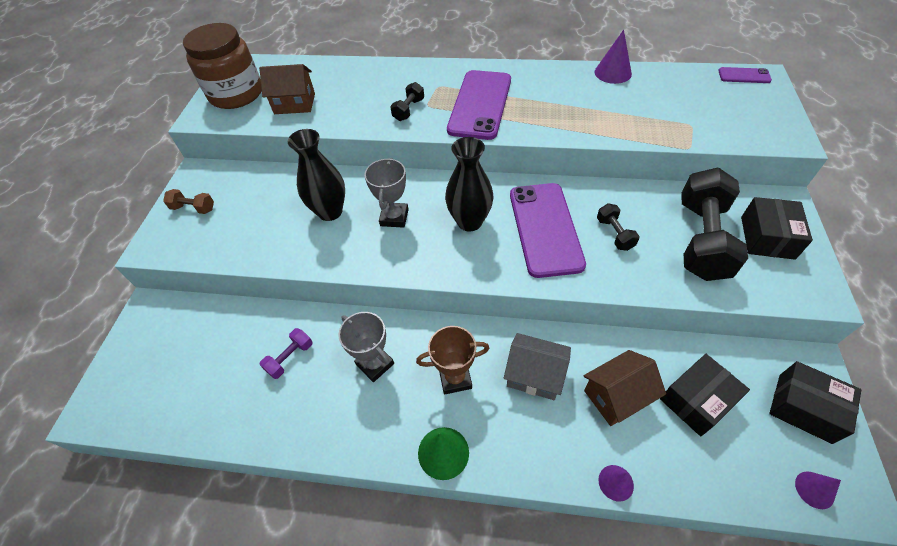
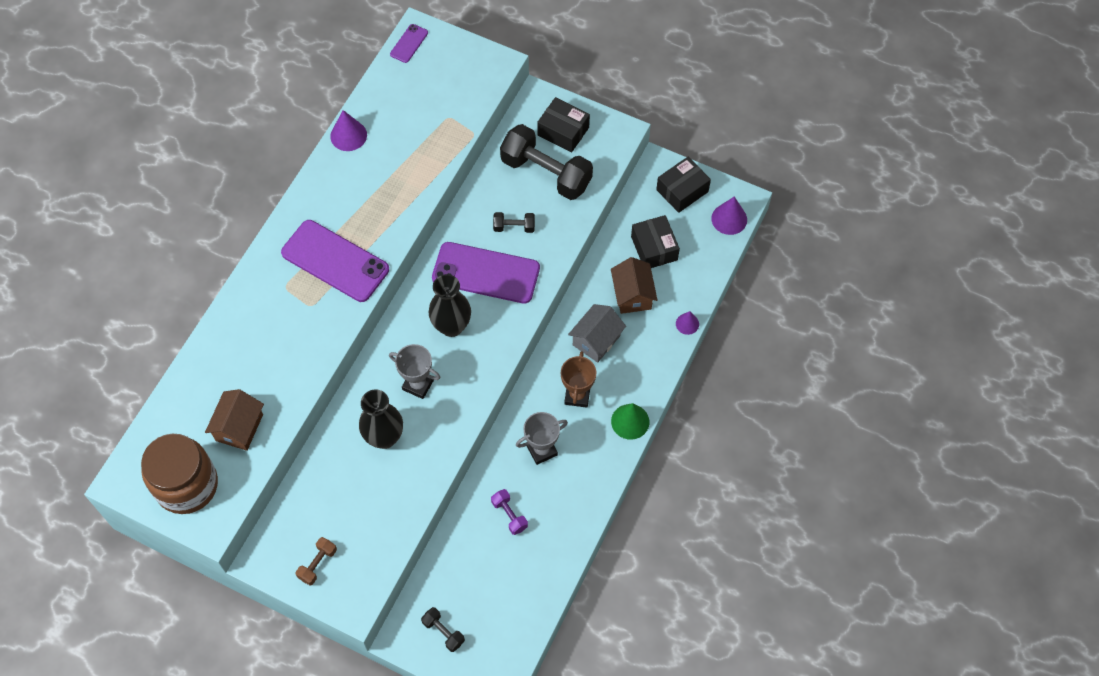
camera: 75 degrees left, 10 degrees up
black dumbbell [390,82,424,121] -> black dumbbell moved to [421,607,465,652]
purple cone [795,472,841,509] -> purple cone [711,196,747,235], size x1.58

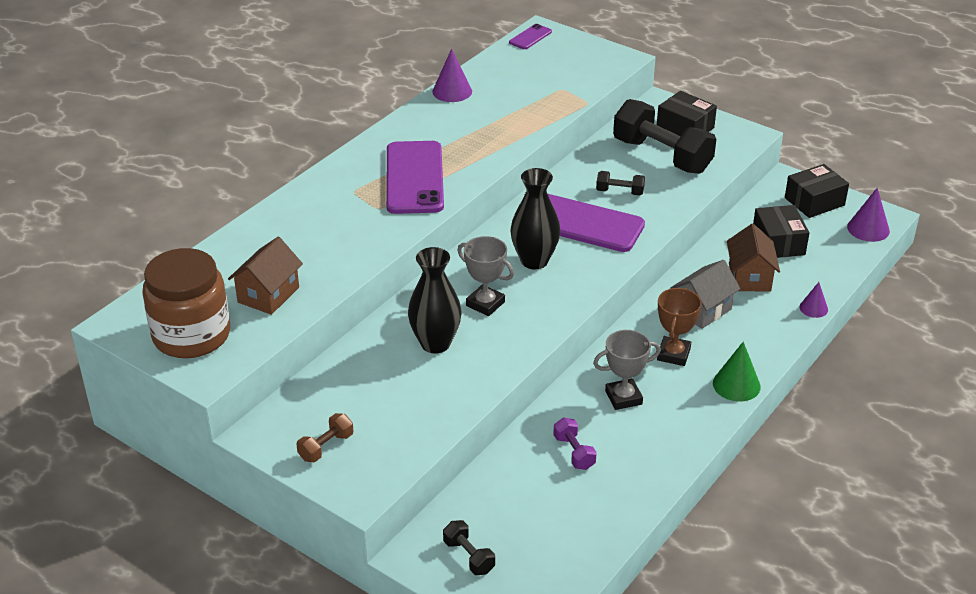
camera: 10 degrees right, 25 degrees down
purple phone [281,220,389,302] -> purple phone turned 45 degrees clockwise [386,141,444,214]

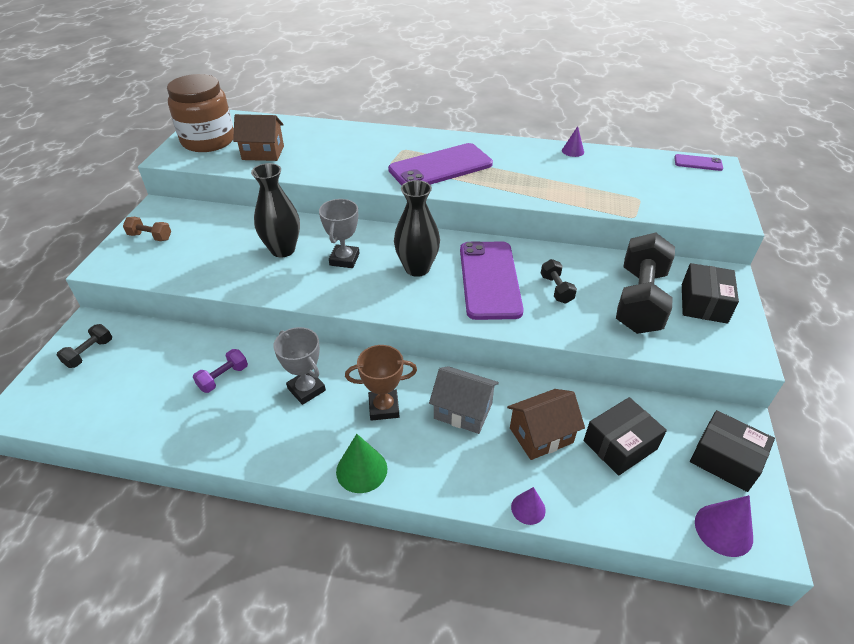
camera: 65 degrees right, 5 degrees up
purple cone [432,49,472,102] -> purple cone [562,126,584,157], size x0.63

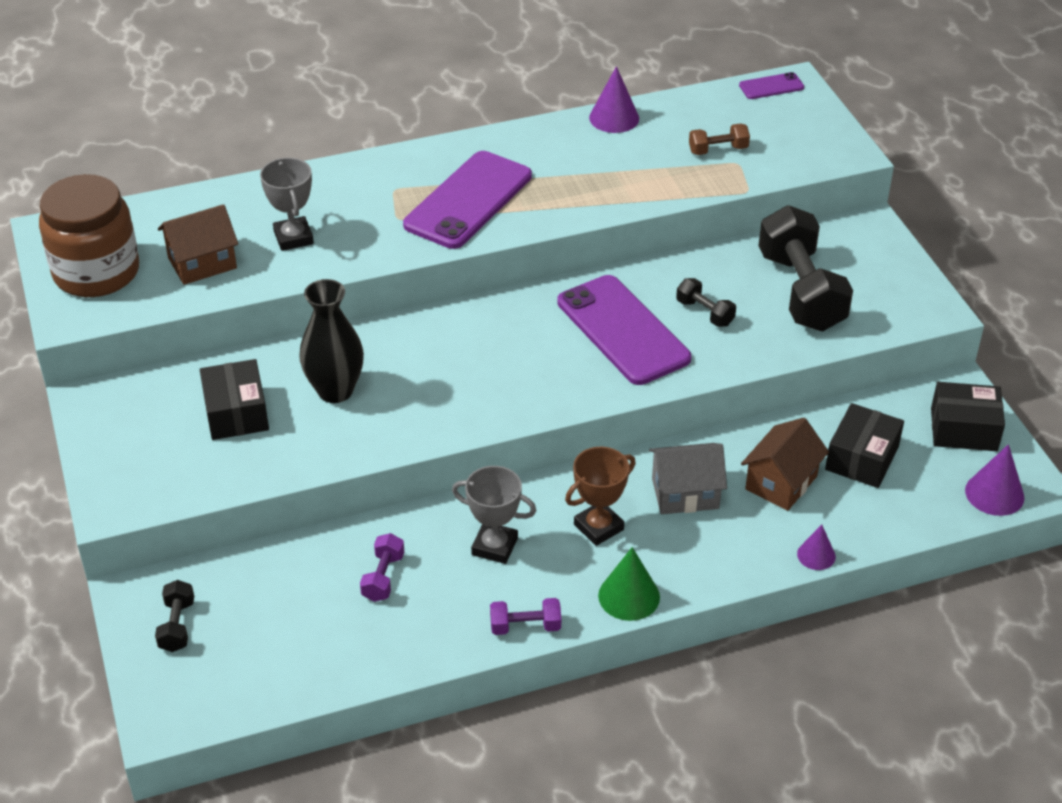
camera: 30 degrees left, 0 degrees up
brown dumbbell [123,217,171,241] -> brown dumbbell moved to [689,123,750,155]
grey trophy [319,199,360,268] -> grey trophy moved to [260,158,314,251]
black vase [394,180,440,277] -> none
purple cone [562,126,584,157] -> purple cone [589,66,639,133], size x1.58
black box [682,263,739,324] -> black box moved to [200,359,269,440]
none -> purple dumbbell [490,598,561,635]

